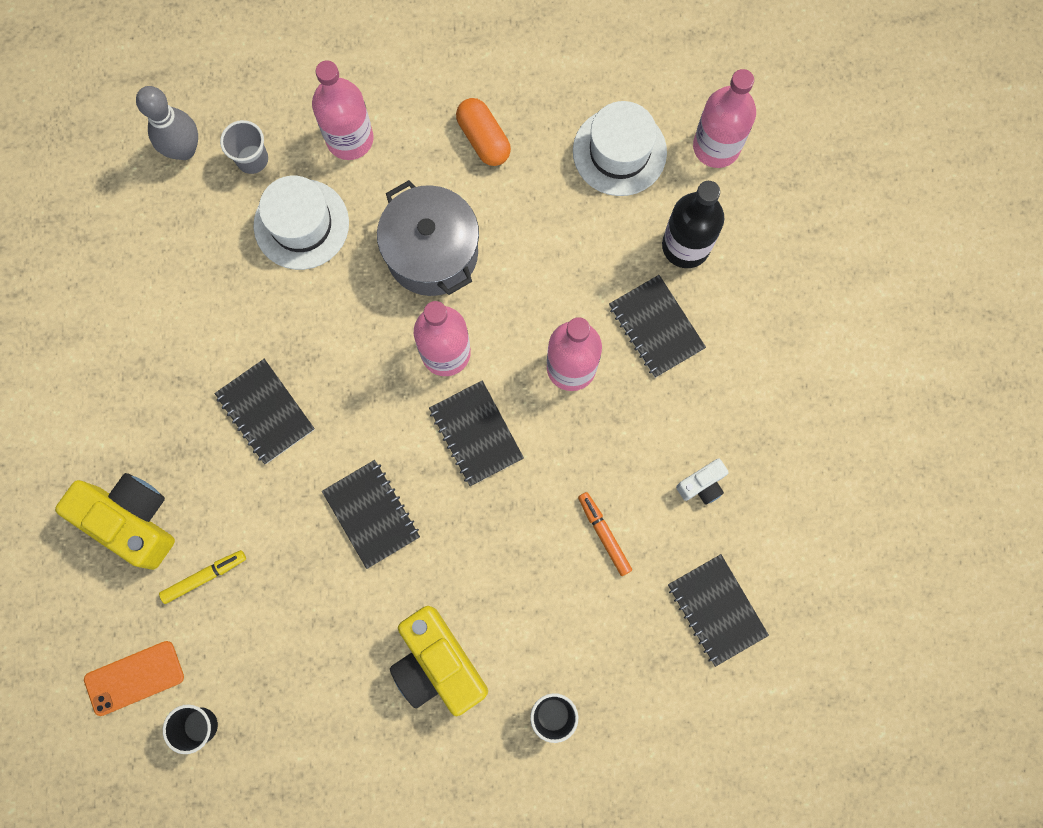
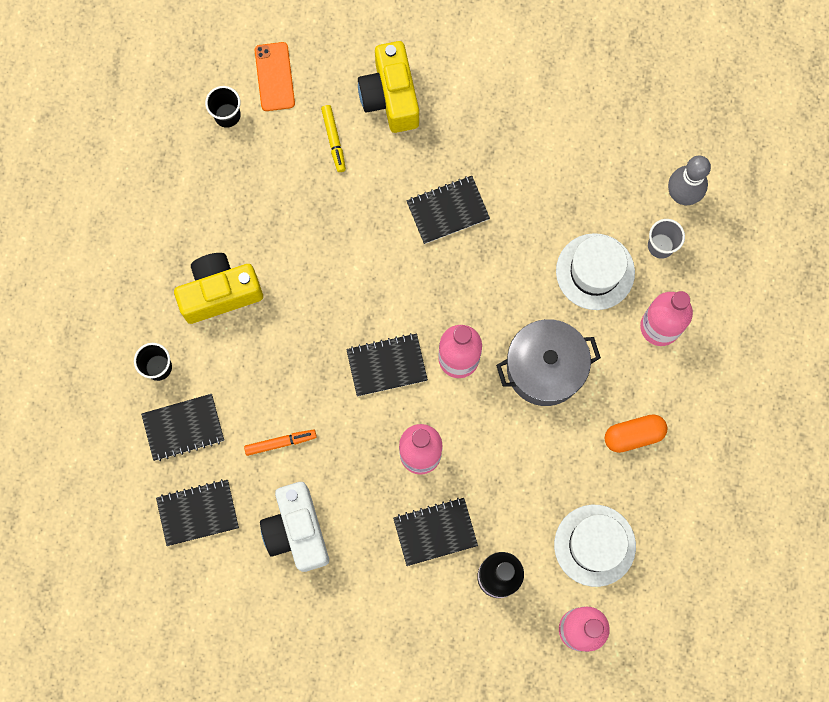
camera: 105 degrees right, 0 degrees up
yellow camera [55,473,175,570] -> yellow camera turned 120 degrees clockwise [358,41,419,133]
black notebook [322,460,420,569] -> black notebook moved to [141,394,224,461]
white camera [676,458,729,505] -> white camera [260,482,329,572], size x2.08

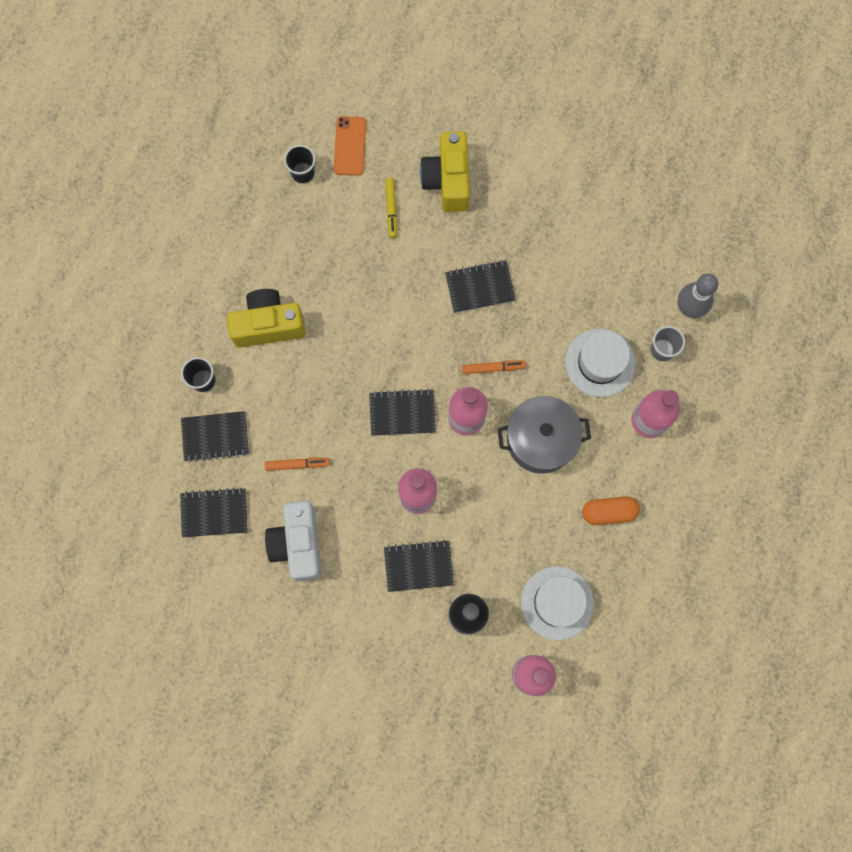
camera: 10 degrees right, 0 degrees up
none -> orange marker [462,360,526,374]

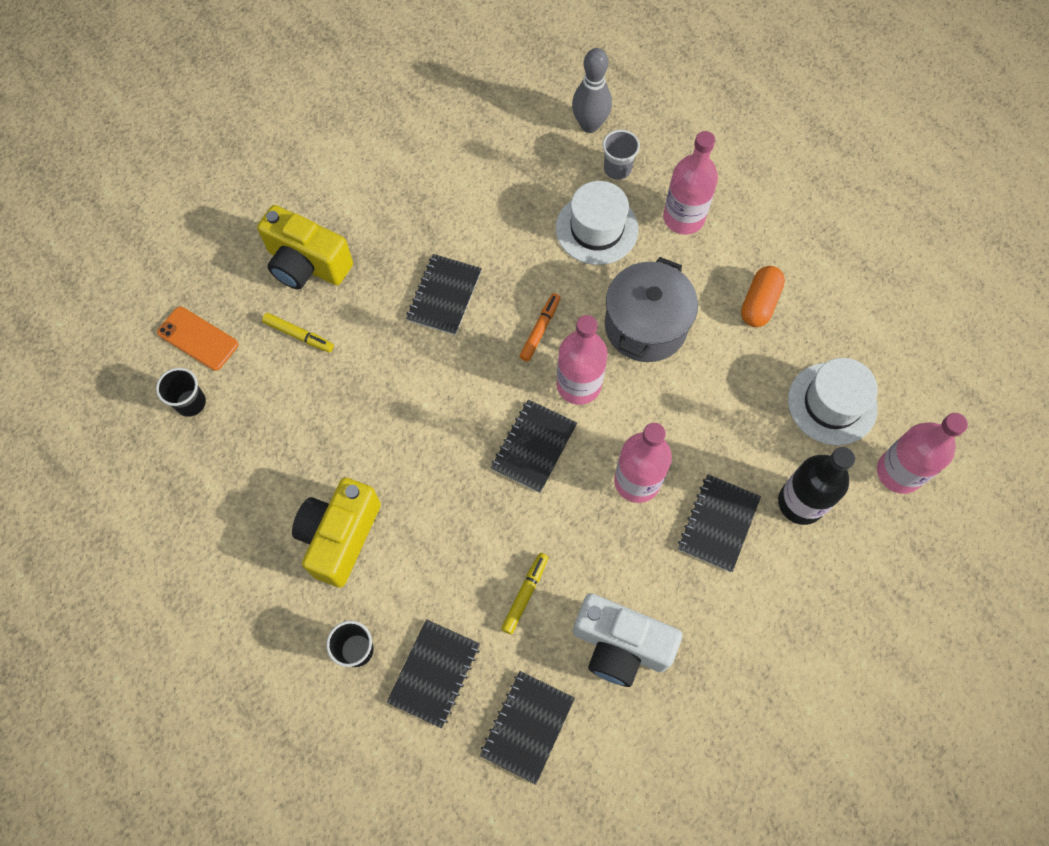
camera: 60 degrees left, 10 degrees down
orange marker [265,458,330,471] -> yellow marker [501,553,548,634]

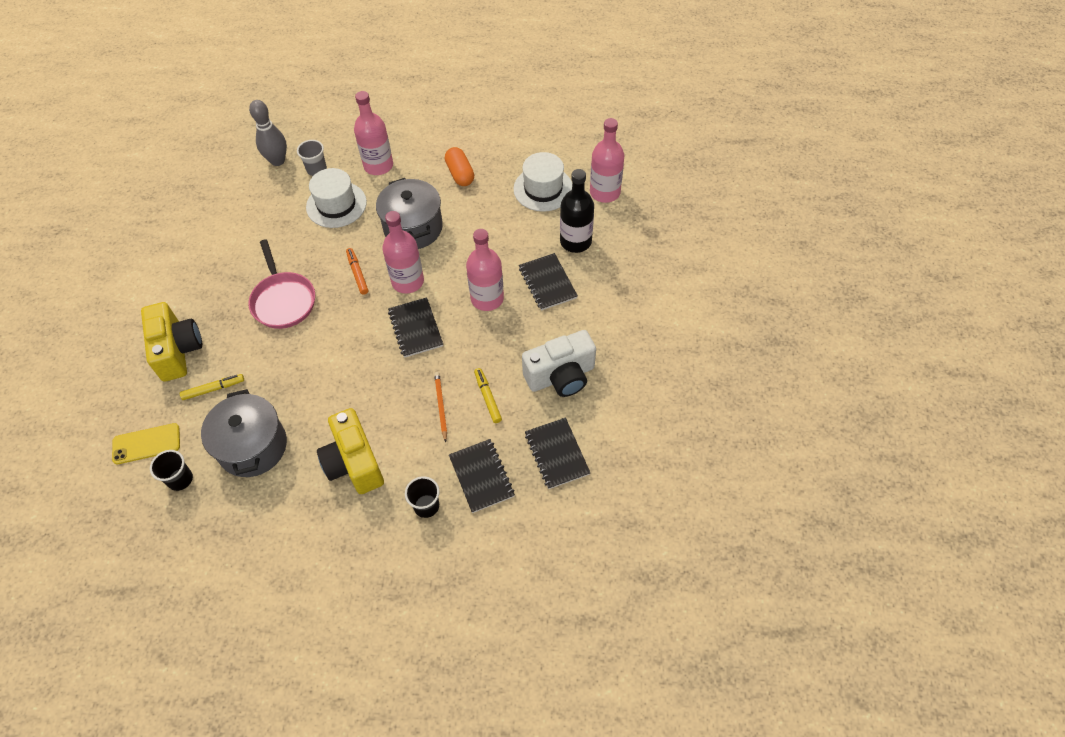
camera: 45 degrees left, 10 degrees down
orange phone [157,307,238,371] -> yellow phone [112,423,180,464]
yellow camera [257,205,353,290] -> yellow camera turned 90 degrees counterclockwise [141,302,202,382]
black notebook [406,254,482,335] -> pink pan [248,239,315,329]
none -> grey pot [201,389,287,477]
none -> orange pencil [434,372,447,442]

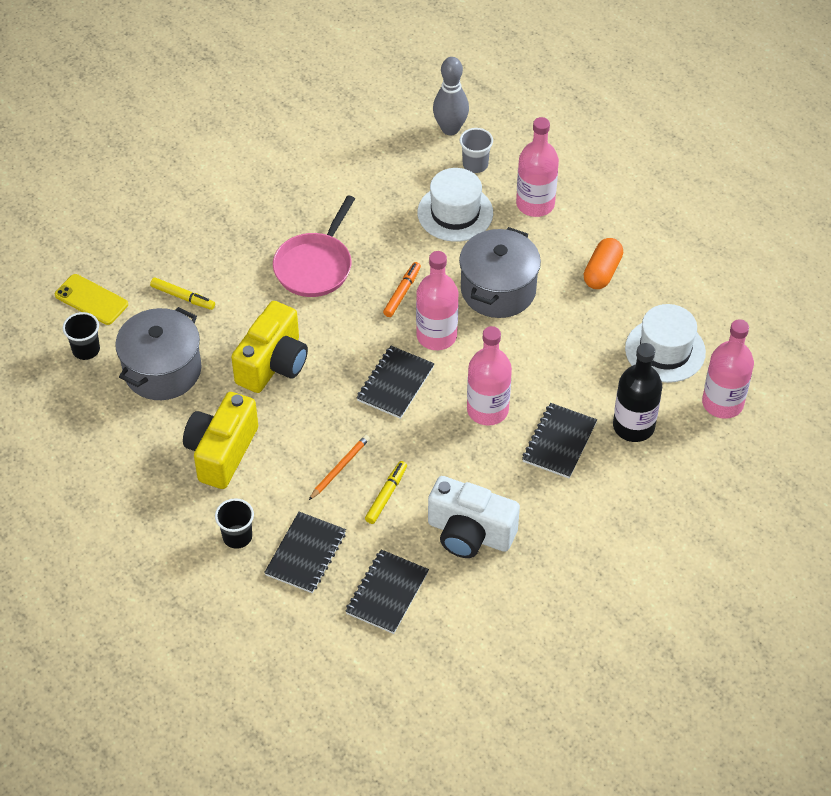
camera: 45 degrees right, 5 degrees down
yellow camera [141,302,202,382] -> yellow camera moved to [231,301,308,393]

